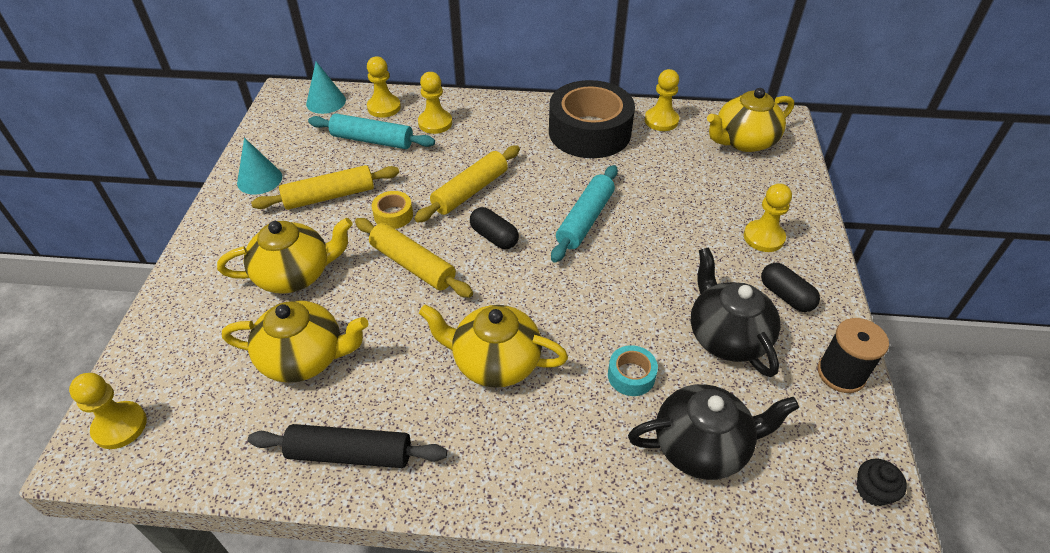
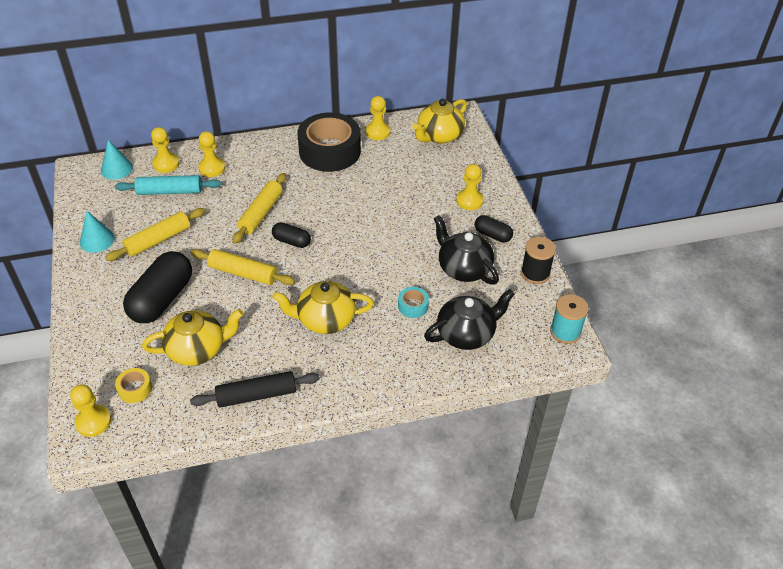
camera: 20 degrees left, 0 degrees up
yellow teapot [217,217,353,294] -> black capsule [123,251,192,323]
yellow tape [372,191,413,229] -> yellow tape moved to [115,368,152,403]
turquoise rolling pin [551,165,618,263] -> none
black cupcake [857,459,907,506] -> turquoise spool [550,294,589,344]

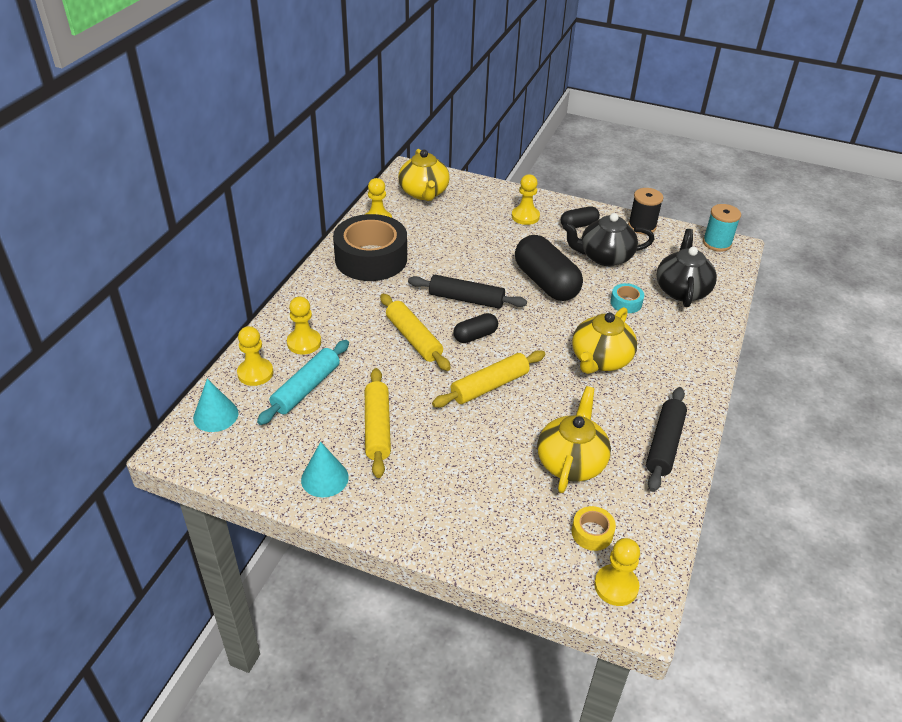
camera: 55 degrees left, 5 degrees down
black capsule [123,251,192,323] -> black capsule moved to [515,235,583,301]
none -> black rolling pin [408,275,527,309]

